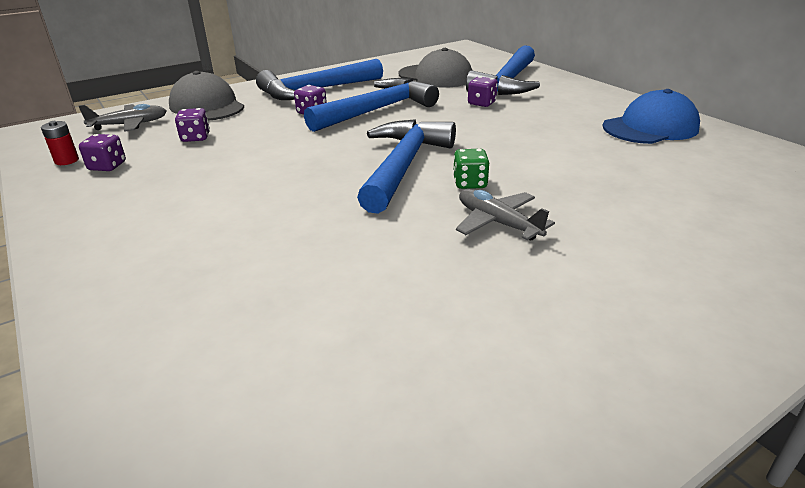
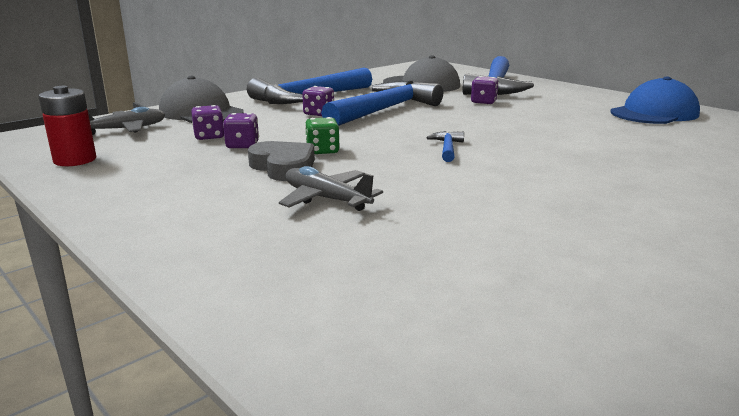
camera: 10 degrees left, 10 degrees down
red battery [41,121,79,165] -> red battery [39,86,96,166], size x1.60
purple dice [79,134,126,171] -> purple dice moved to [223,113,259,148]
blue hammer [357,119,456,214] -> blue hammer [426,131,464,162], size x0.42
green dice [453,149,489,189] -> green dice moved to [305,117,340,154]
grey plane [456,189,555,240] -> grey plane moved to [279,166,383,211]
none -> grey heart [248,141,315,181]

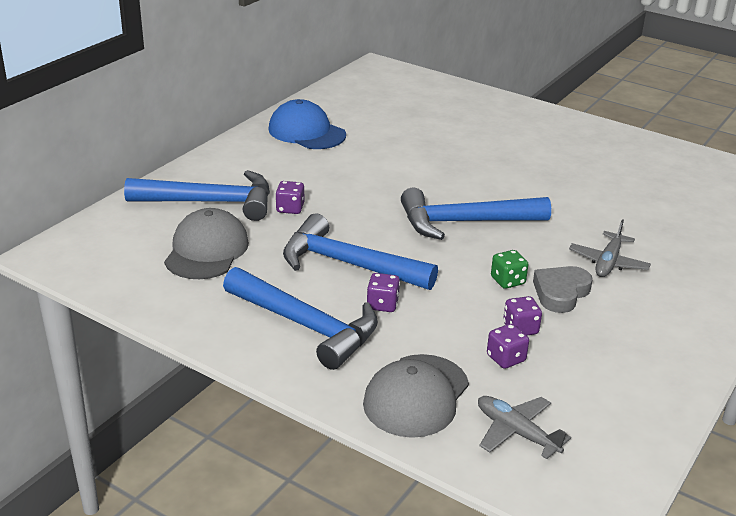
camera: 105 degrees left, 10 degrees up
red battery [39,86,96,166] -> none
blue hammer [426,131,464,162] -> blue hammer [401,188,551,240], size x2.41

